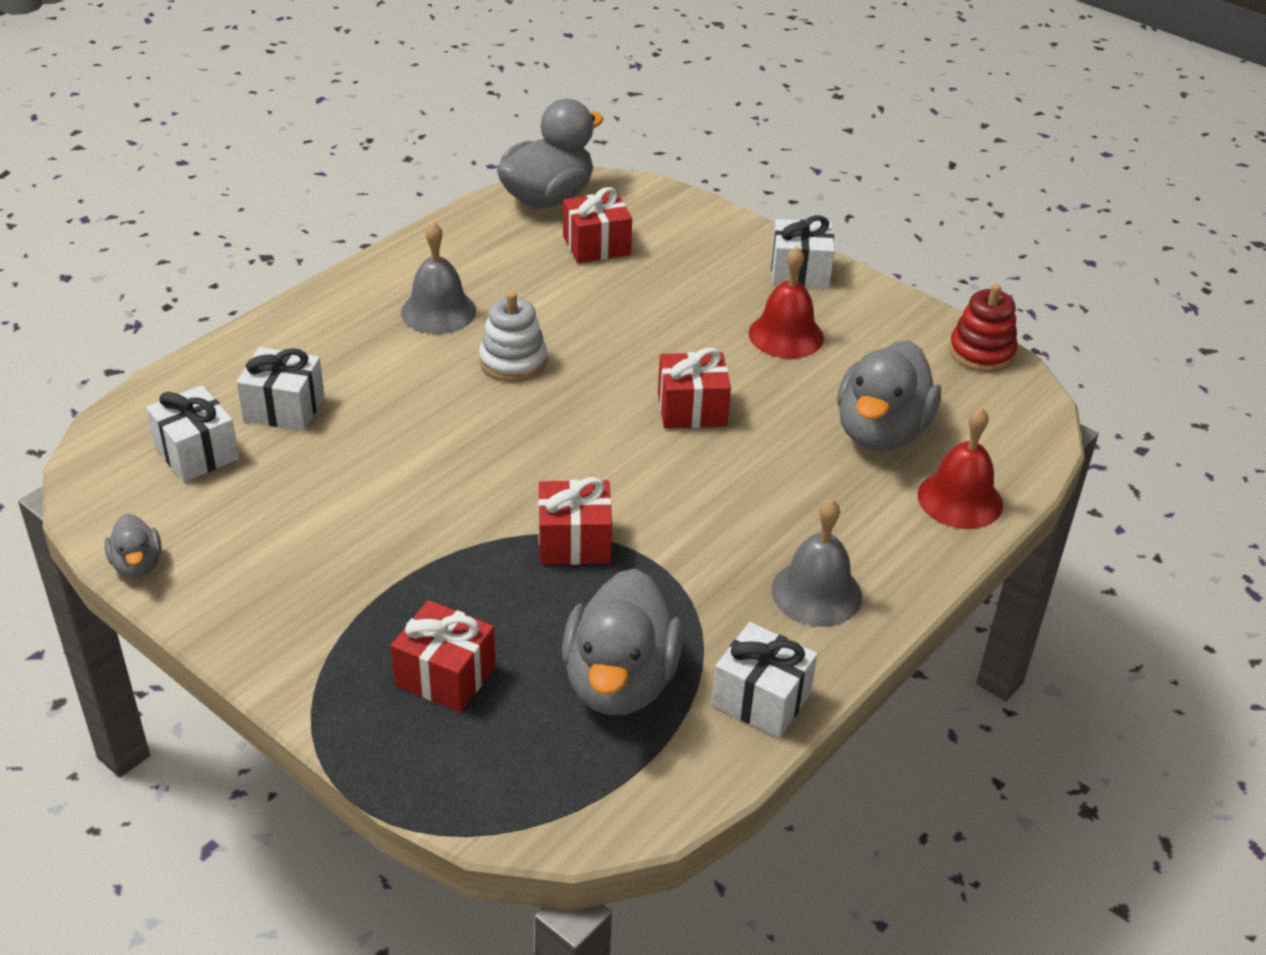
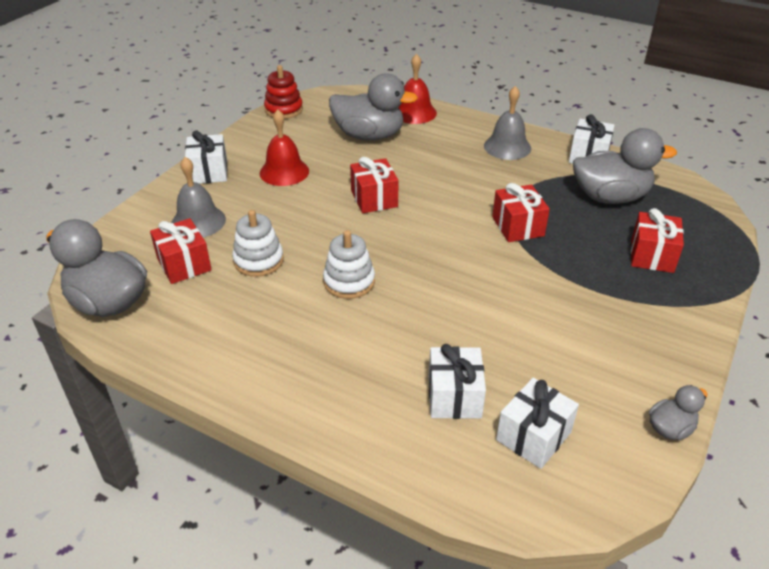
camera: 100 degrees left, 0 degrees up
grey bell [401,222,476,334] -> grey bell moved to [171,157,226,237]
none -> white stacking toy [232,210,284,277]

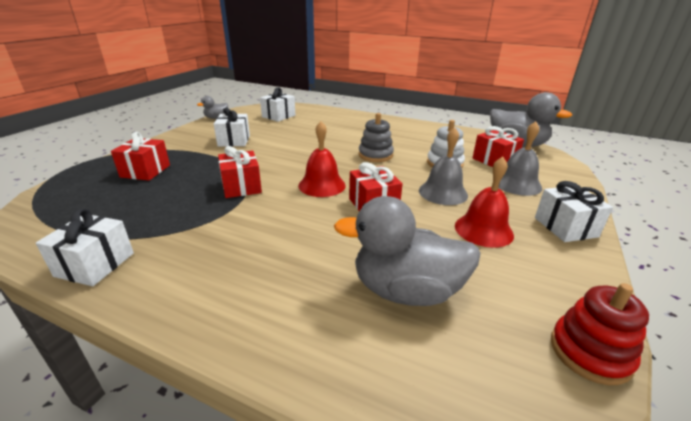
camera: 175 degrees right, 10 degrees down
white stacking toy [323,230,375,299] -> grey stacking toy [358,113,394,162]
red bell [398,54,437,124] -> red bell moved to [298,121,346,197]
white gift [429,344,486,419] -> white gift moved to [214,107,250,147]
grey bell [484,86,531,160] -> grey bell moved to [419,127,468,205]
grey duck [573,128,677,204] -> none

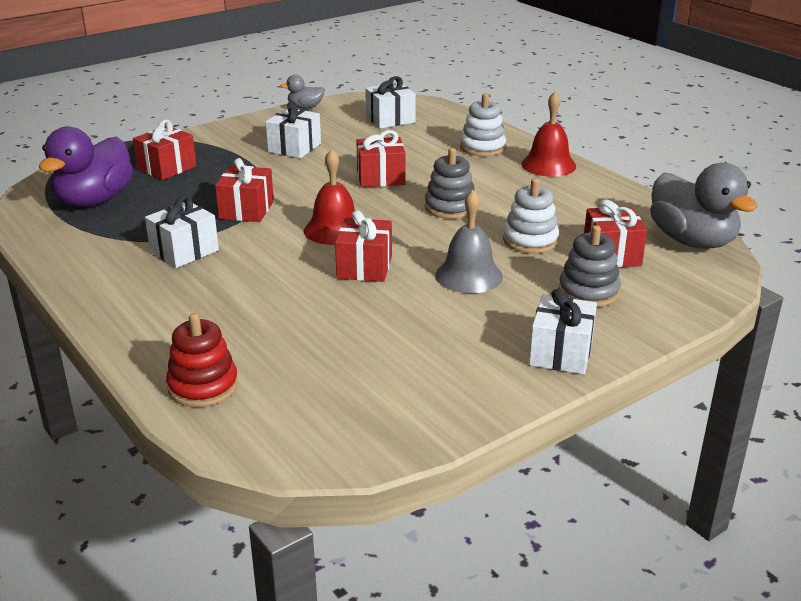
camera: 30 degrees right, 0 degrees up
white gift [36,208,134,286] -> white gift moved to [145,195,219,268]
grey duck [334,196,481,306] -> none
red bell [455,157,514,248] -> red bell moved to [521,92,576,177]
grey bell [498,121,542,196] -> grey stacking toy [559,225,621,307]
red stacking toy [551,283,649,385] -> red stacking toy moved to [166,313,238,407]
none -> purple duck [39,127,133,207]
none -> red gift [356,130,406,187]
none -> white stacking toy [460,93,506,156]

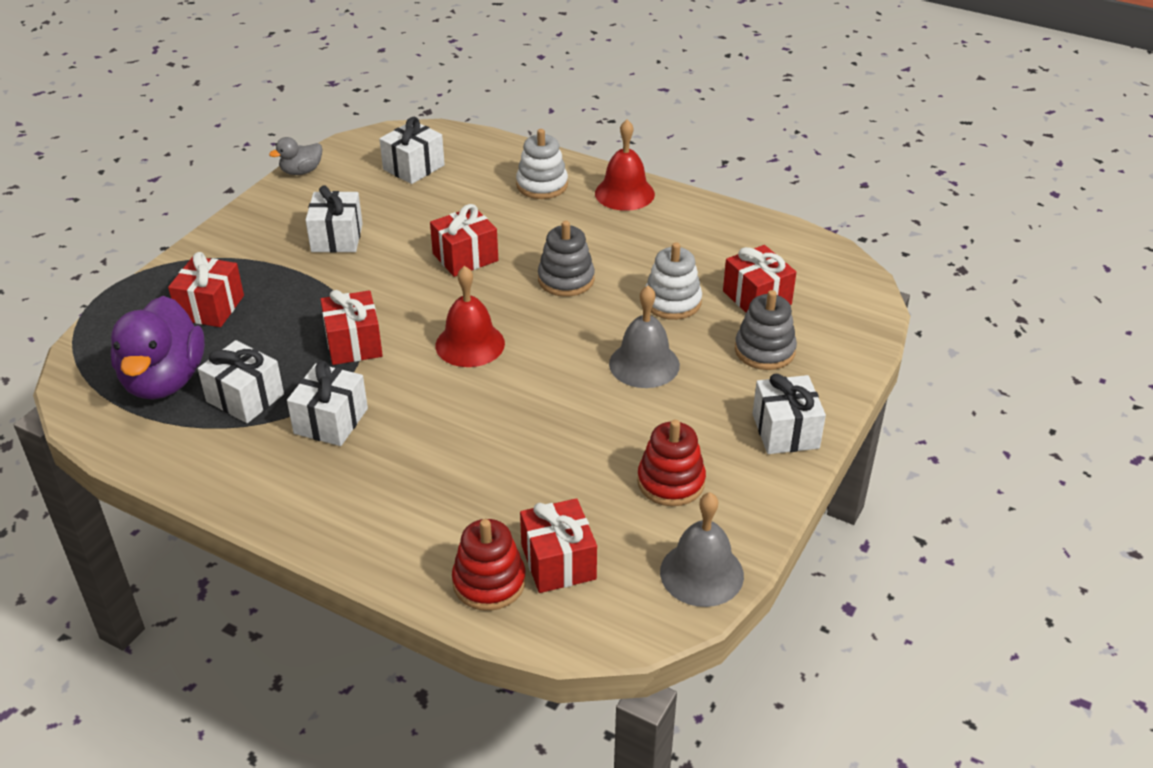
camera: 25 degrees left, 10 degrees up
red gift [335,210,392,282] -> red gift moved to [520,498,597,593]
grey duck [650,163,758,249] -> none
none -> white gift [198,340,284,423]
none -> red stacking toy [637,420,706,506]
none -> grey bell [660,492,744,607]

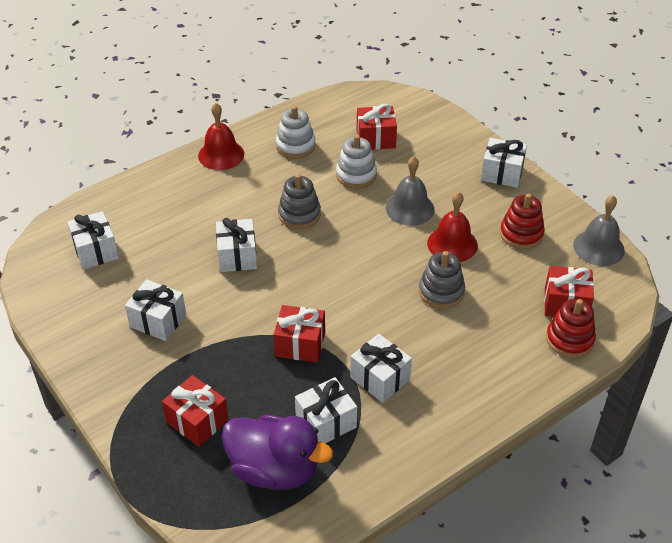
camera: 65 degrees left, 5 degrees up
grey duck [269,137,323,175] -> none
red gift [430,204,498,277] -> white gift [216,218,257,272]
red bell [435,266,505,367] -> red bell moved to [427,192,478,262]
white stacking toy [516,129,568,199] -> white stacking toy moved to [276,106,316,158]
grey stacking toy [735,290,797,370] -> grey stacking toy moved to [419,251,465,309]

